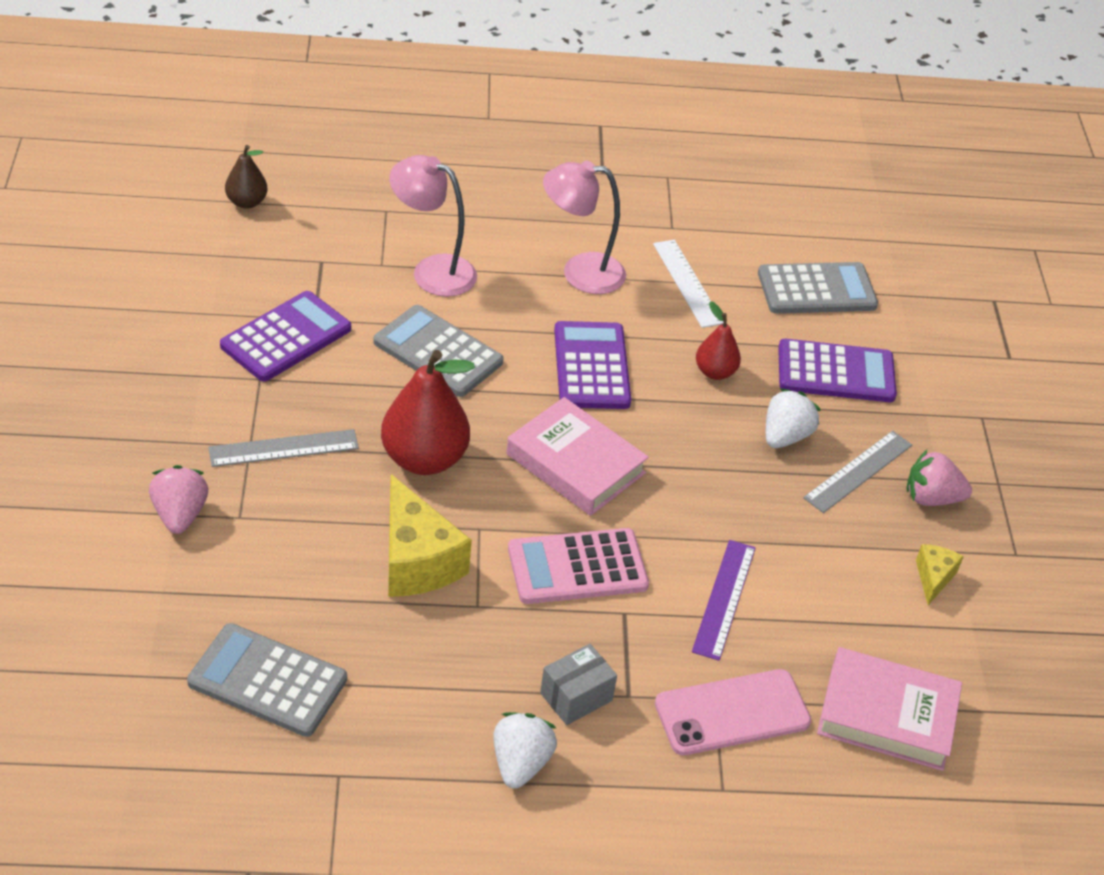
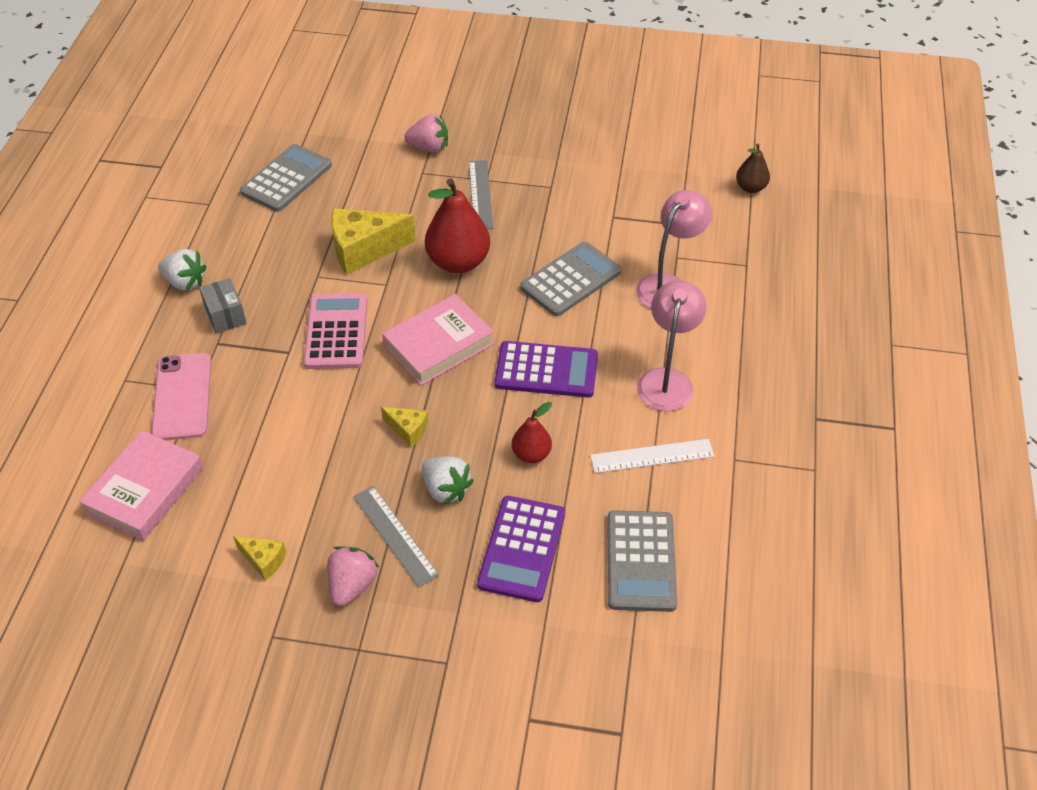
camera: 105 degrees right, 5 degrees up
purple calculator [220,291,351,382] -> none
purple ruler [692,540,756,661] -> none
none -> yellow cheese [381,407,428,447]

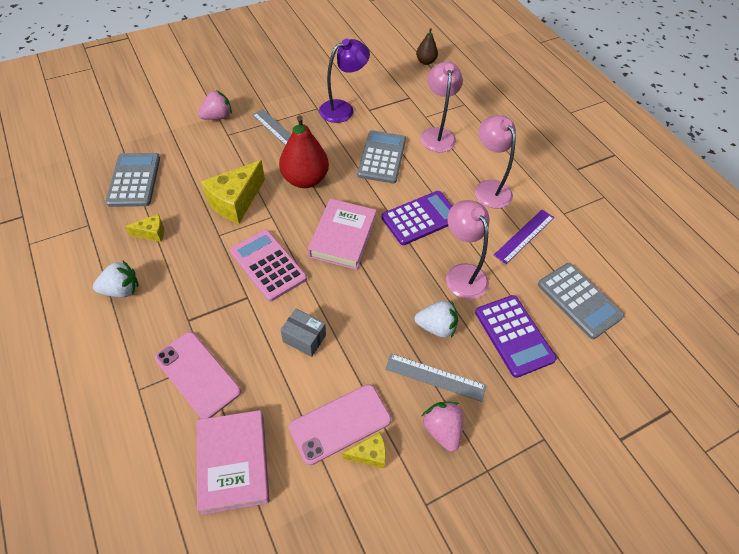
camera: 40 degrees left, 5 degrees up
grey box [199,278,247,334] -> grey box moved to [281,309,326,357]
yellow cheese [381,407,428,447] -> yellow cheese moved to [125,214,164,242]
red pear [512,402,552,463] -> pink lamp [446,200,490,299]
white ruler [590,439,714,473] -> purple ruler [494,210,554,264]
none -> pink phone [289,384,391,465]
none -> purple lamp [319,39,370,123]

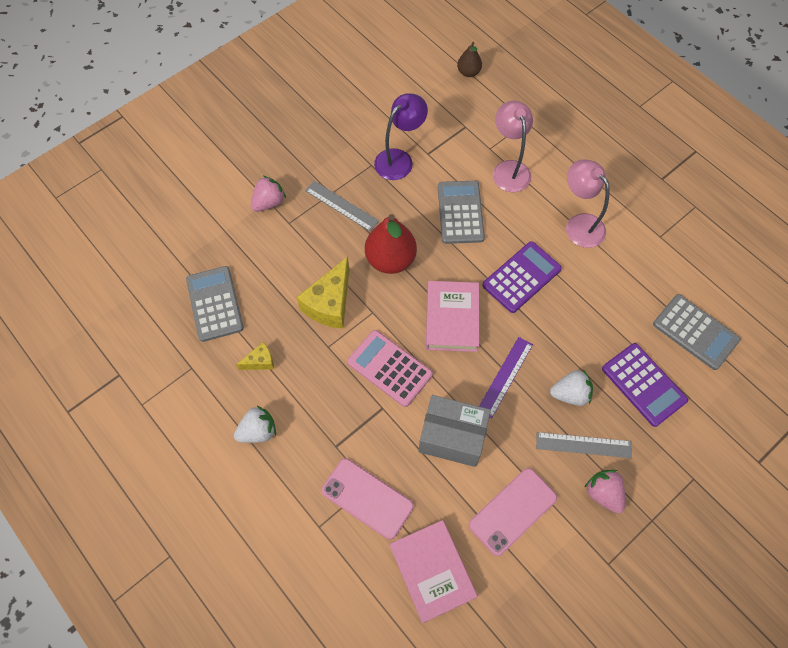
camera: 10 degrees left, 10 degrees up
grey box [281,309,326,357] -> grey box [419,395,491,467], size x1.77
yellow cheese [342,432,386,469] -> none
pink lamp [446,200,490,299] -> none
purple ruler [494,210,554,264] -> purple ruler moved to [479,337,533,418]

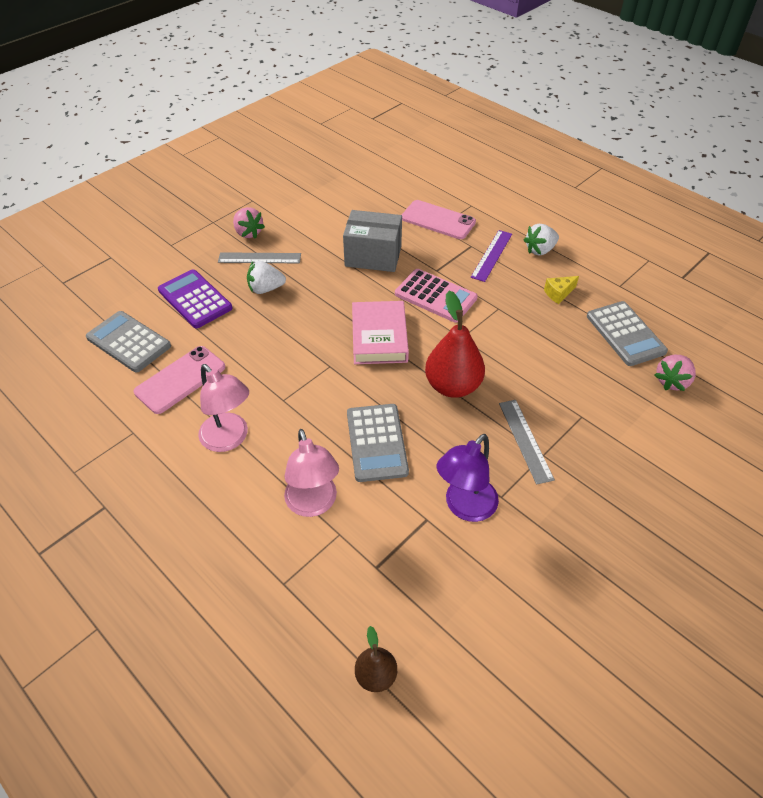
camera: 175 degrees right, 15 degrees down
pink strawberry [251,176,286,212] -> pink strawberry moved to [654,355,696,391]
yellow cheese [297,256,349,329] -> none
grey ruler [305,181,379,231] -> grey ruler turned 45 degrees clockwise [499,400,555,485]
pink book [390,520,478,623] -> none
pink phone [469,468,557,556] -> pink phone moved to [134,346,225,414]
purple ruler [479,337,533,418] -> purple ruler moved to [471,230,512,282]
purple calculator [482,241,562,313] -> none

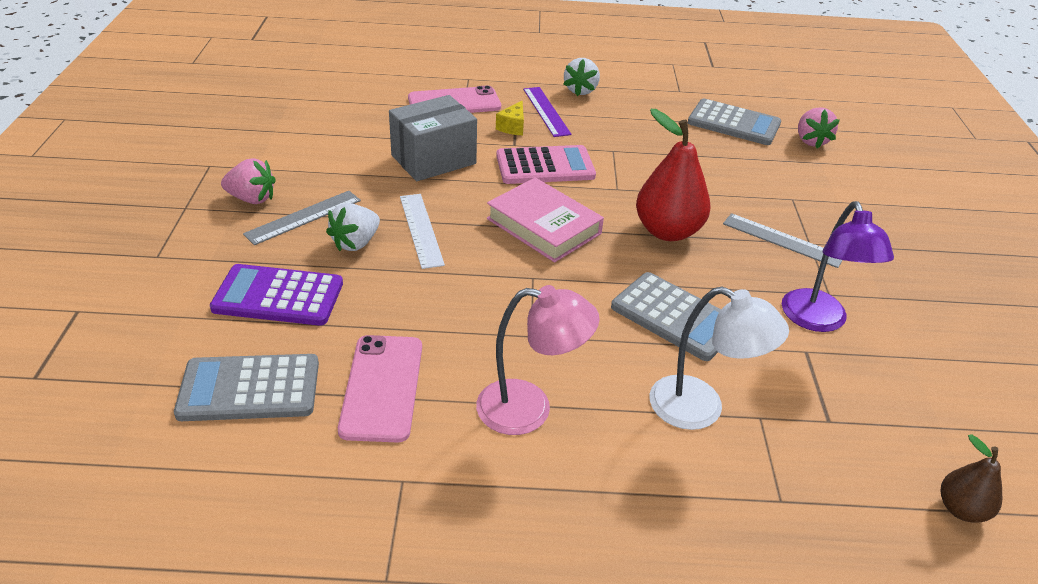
camera: 45 degrees left, 10 degrees down
pink lamp [284,429,339,517] -> white lamp [650,287,789,430]
yellow cheese [544,276,579,304] -> yellow cheese moved to [496,101,524,135]
none -> white ruler [400,194,445,269]

